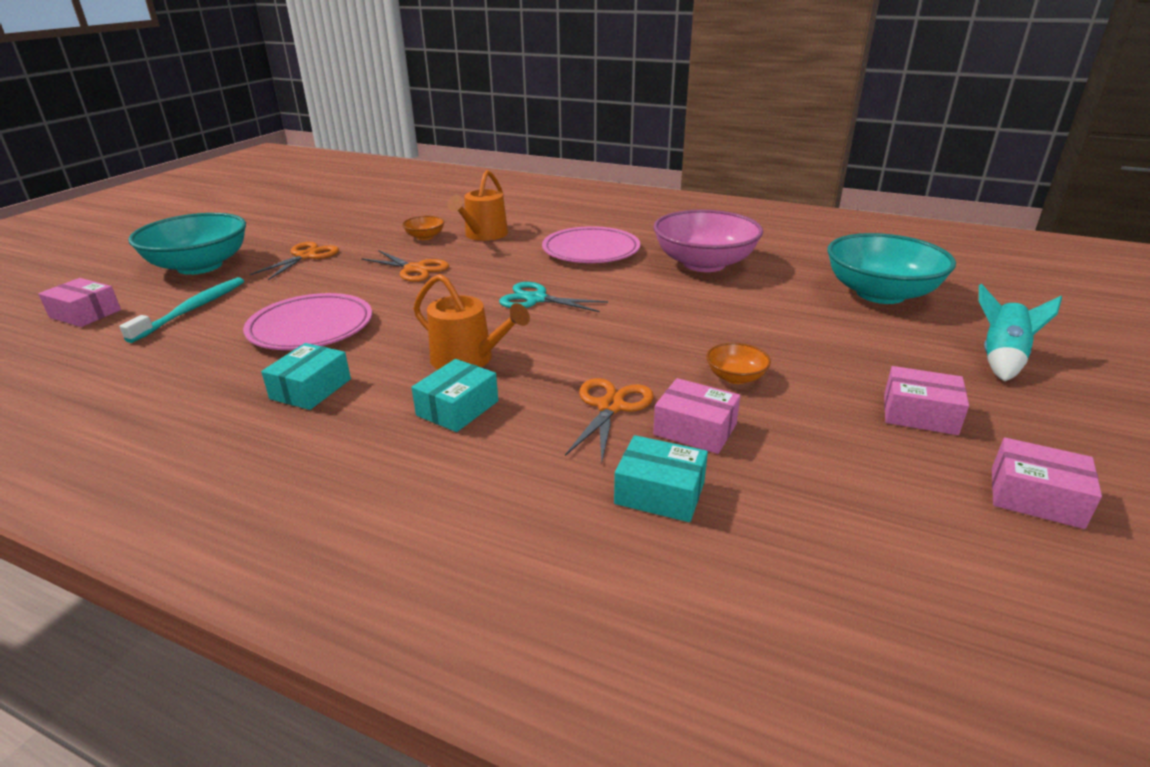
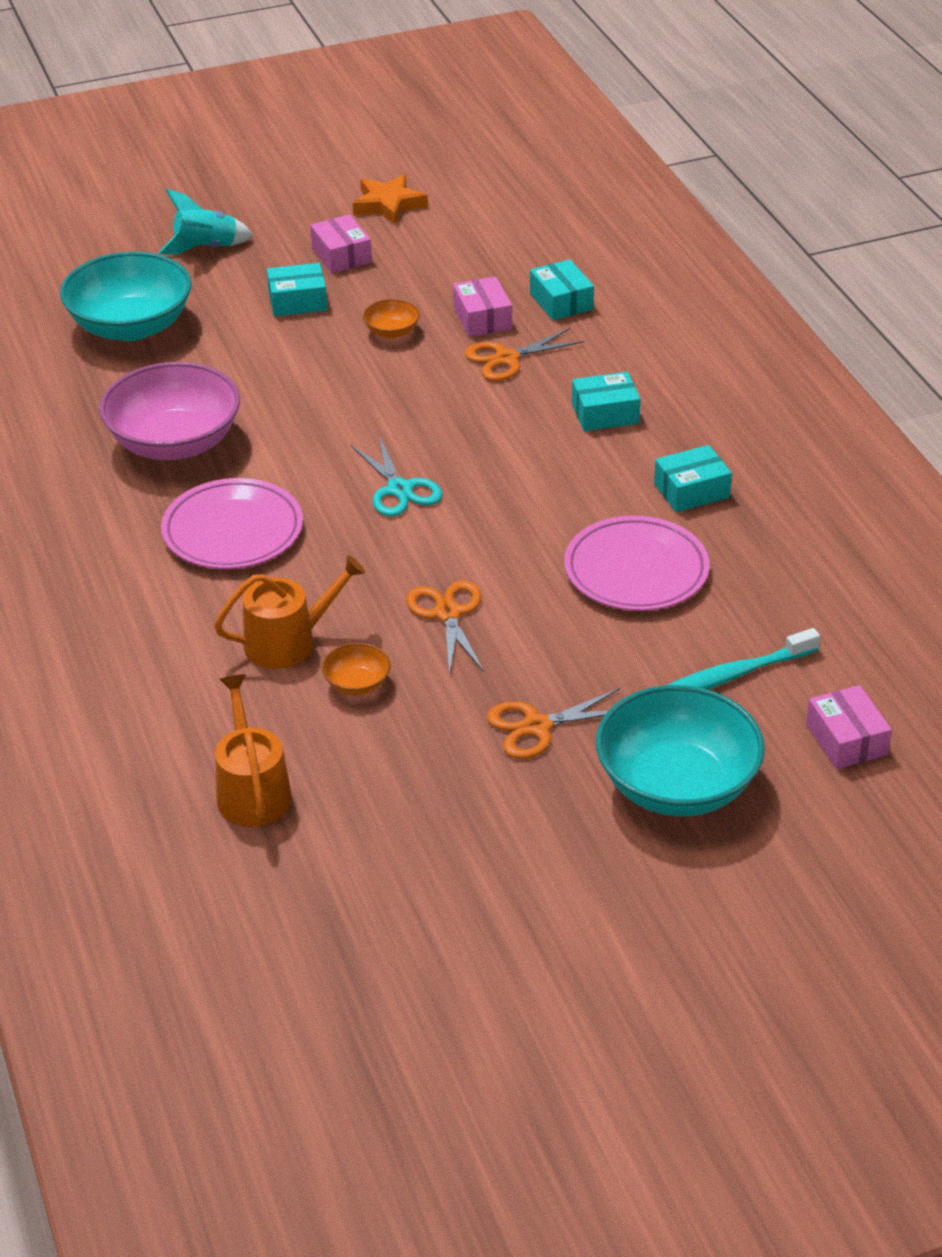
camera: 135 degrees left, 10 degrees up
orange watering can [413,274,530,369] -> orange watering can moved to [215,674,292,827]
pink box [992,437,1102,529] -> orange star [353,174,428,225]
none -> turquoise box [267,263,327,316]

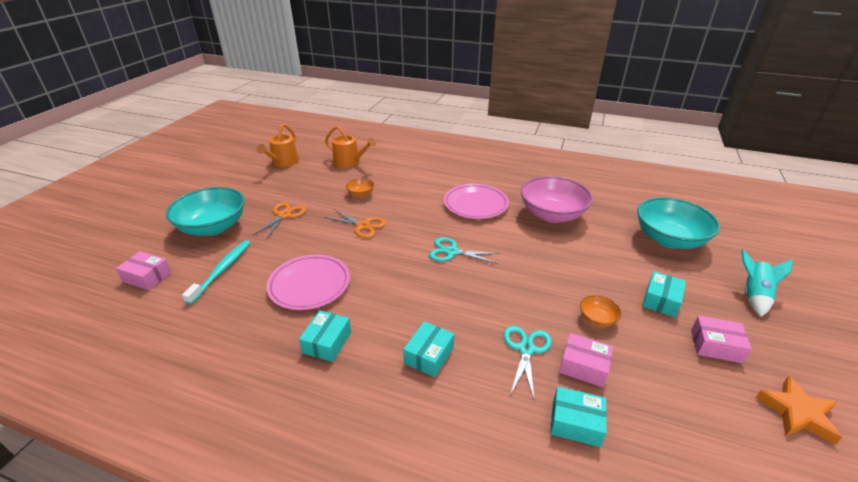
camera: 130 degrees right, 5 degrees down
orange watering can [214,555,366,669] -> orange watering can moved to [257,124,299,167]
orange scissors [465,328,584,381] -> turquoise scissors [503,326,552,399]

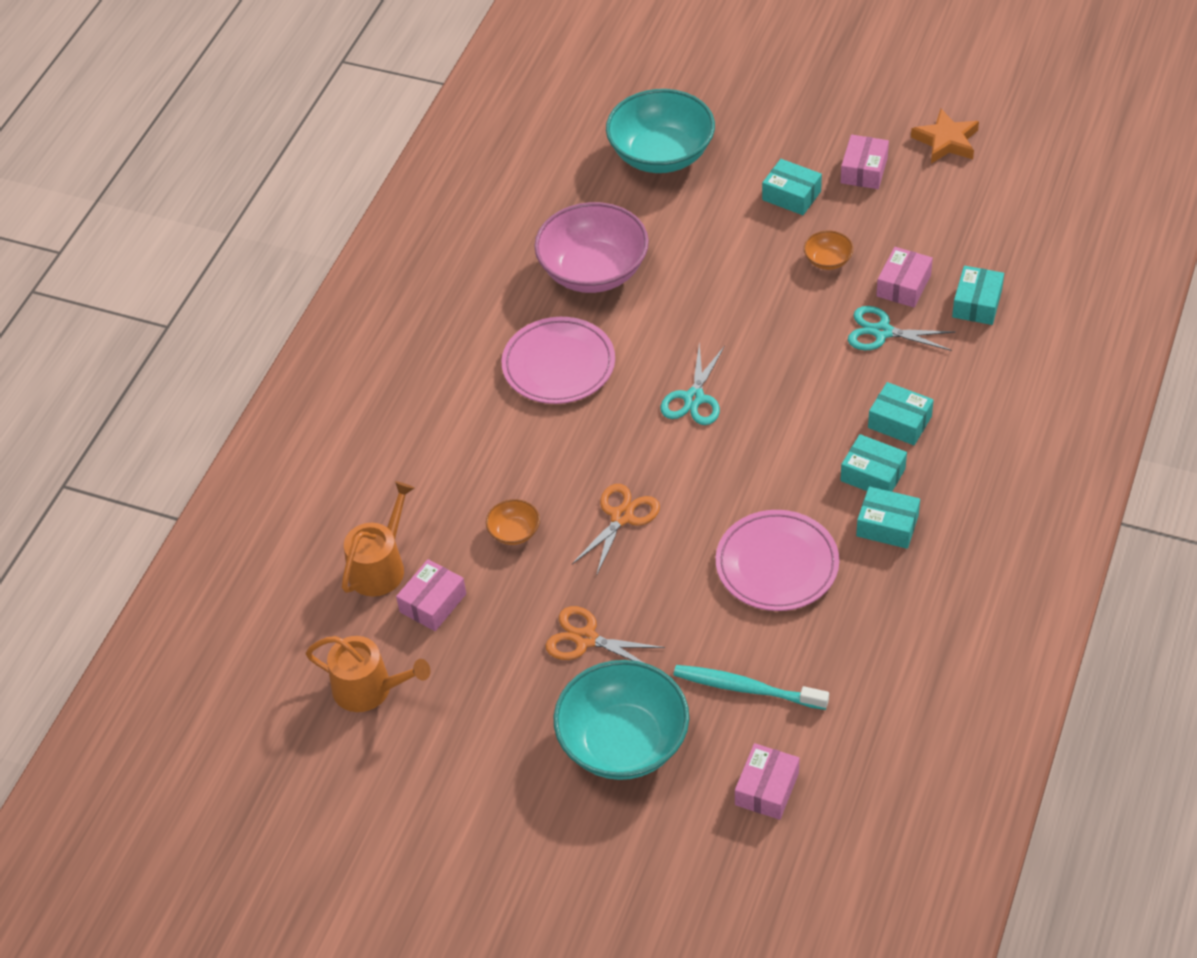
camera: 85 degrees left, 15 degrees up
turquoise rocket [741,249,793,316] -> none
none -> pink box [396,559,466,631]
none -> turquoise box [841,434,907,492]

